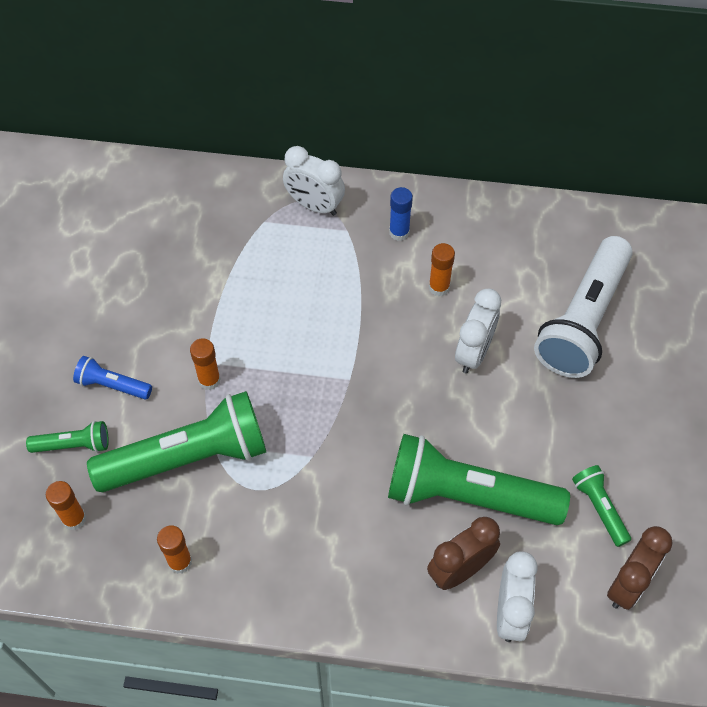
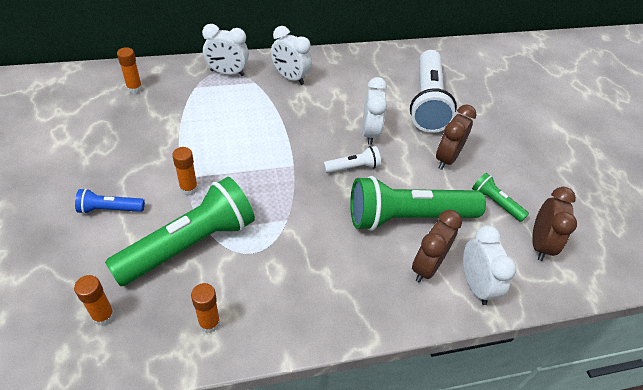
camera: 25 degrees left, 10 degrees down
green flashlight [26,421,109,453] -> none
blue glue stick [389,187,413,241] -> white clock [271,26,312,85]
orange glue stick [429,243,455,296] -> orange glue stick moved to [117,47,142,93]
none -> white flashlight [323,146,381,173]
none -> brown clock [436,104,477,170]

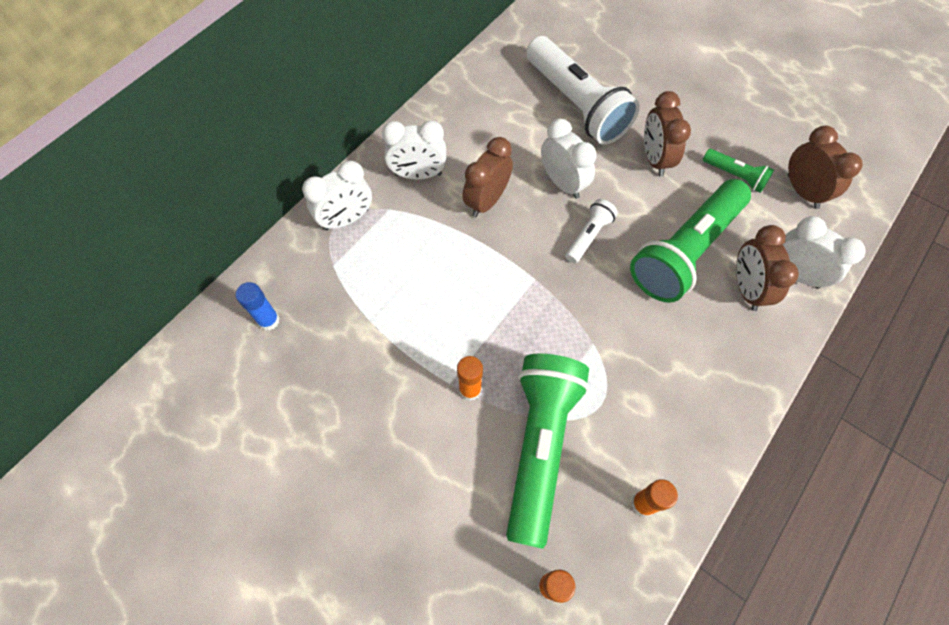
camera: 35 degrees left, 15 degrees up
blue flashlight [75,189,145,214] -> none
orange glue stick [117,47,142,93] -> blue glue stick [236,282,280,331]
green flashlight [472,173,529,222] -> green flashlight turned 150 degrees counterclockwise [703,149,774,193]
none -> brown clock [462,137,513,217]

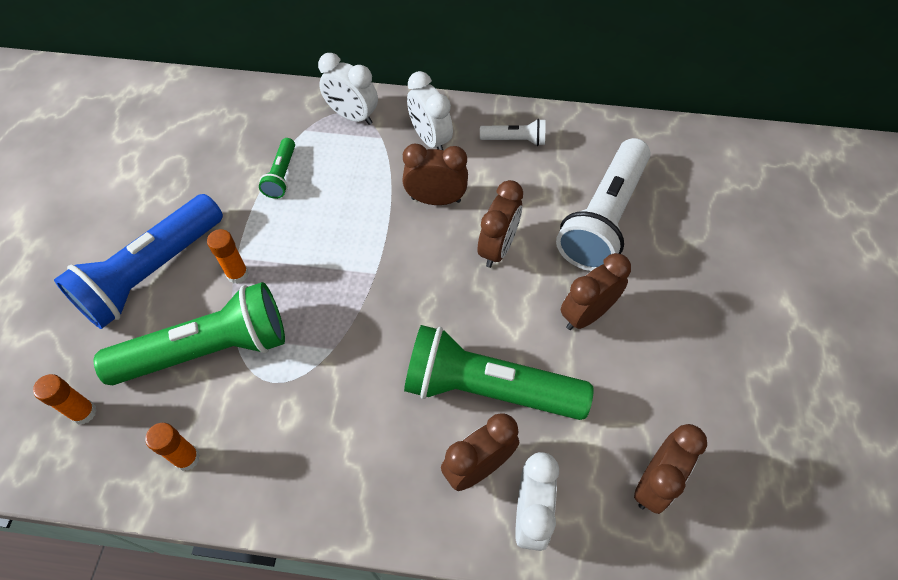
camera: 60 degrees right, 5 degrees down
blue glue stick [236,282,280,331] -> none
white clock [541,119,597,199] -> brown clock [478,180,523,268]
white flashlight [565,199,618,263] -> white flashlight moved to [480,119,546,146]
green flashlight [703,149,774,193] -> green flashlight moved to [259,138,295,199]
none -> blue flashlight [54,194,223,329]

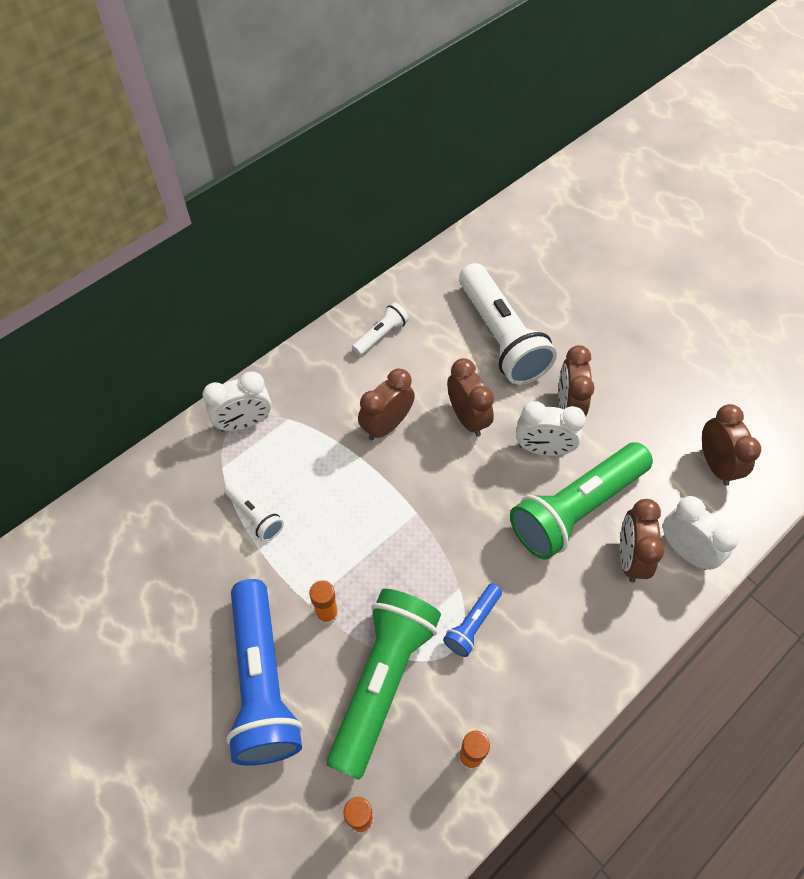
camera: 50 degrees left, 0 degrees up
green flashlight [259,138,295,199] -> white flashlight [224,482,284,541]
white clock [407,71,453,150] -> white clock moved to [516,401,586,456]
none -> blue flashlight [443,584,502,657]

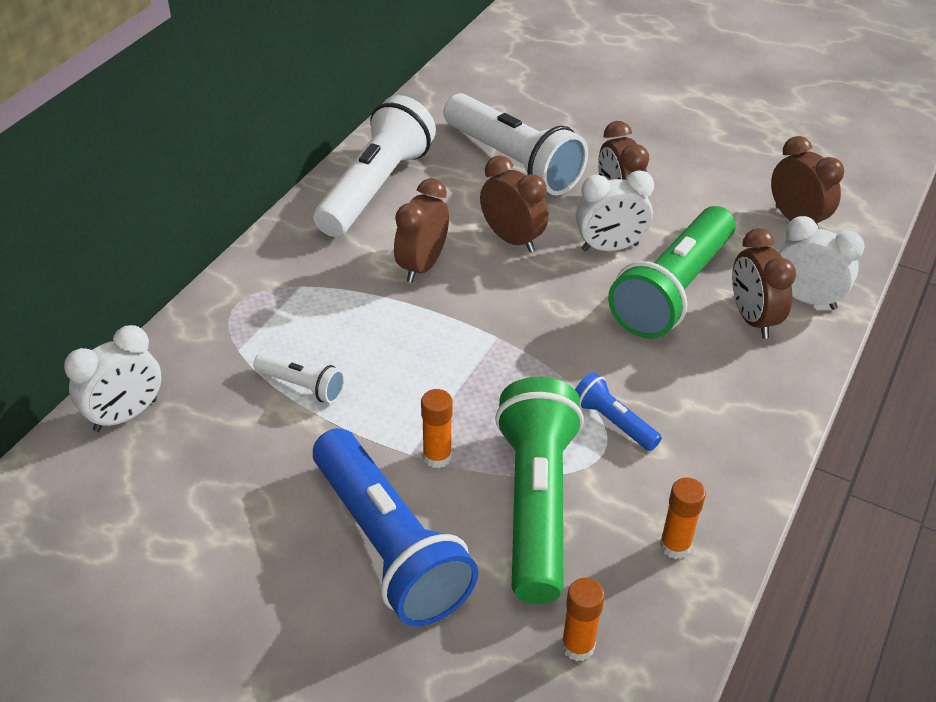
camera: 20 degrees left, 15 degrees down
white clock [203,371,271,431] -> white clock moved to [64,325,161,432]
white flashlight [352,302,409,356] -> white flashlight [313,95,436,237], size x2.17
blue flashlight [443,584,502,657] -> blue flashlight turned 120 degrees clockwise [575,372,662,451]

